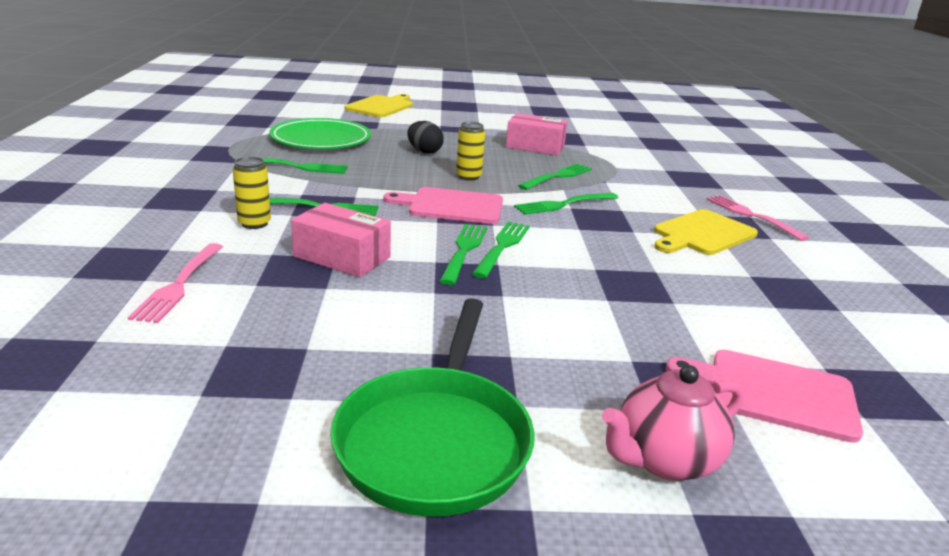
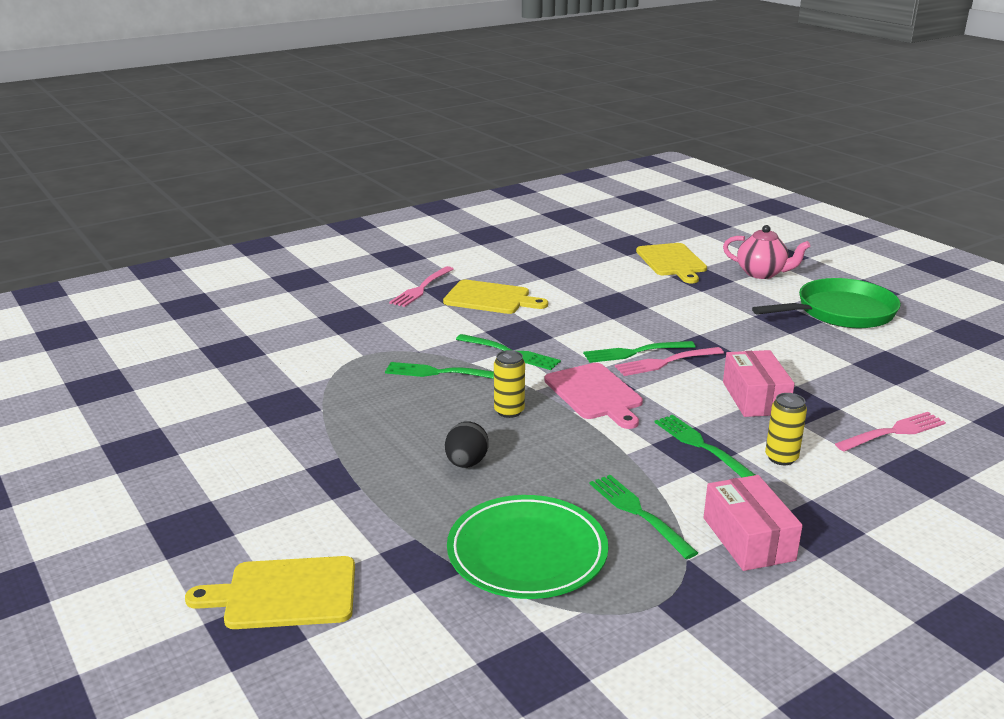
camera: 120 degrees left, 0 degrees up
green fork [439,224,487,285] -> pink fork [615,347,724,376]
pink box [506,113,568,156] -> pink box moved to [704,475,803,571]
pink cutting board [666,350,863,443] -> yellow cutting board [636,243,707,283]

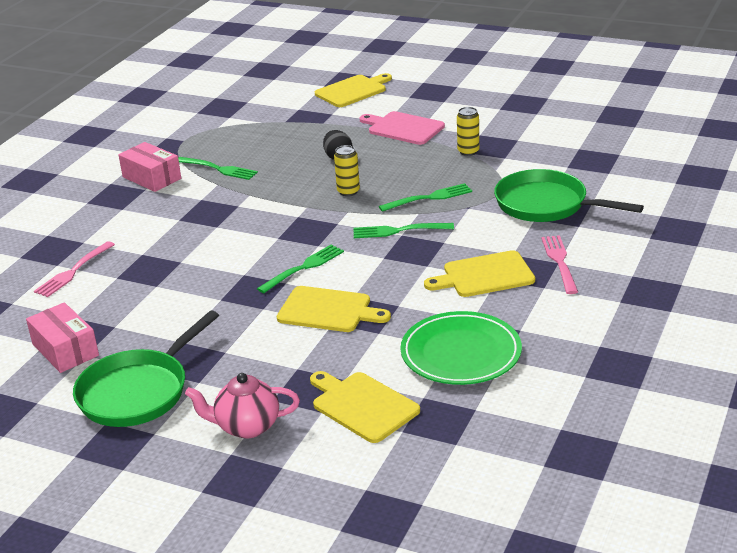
camera: 150 degrees right, 5 degrees up
green plate [447,495,608,599] -> green plate moved to [400,311,522,385]
pink cutting board [544,363,643,429] -> pink cutting board moved to [360,111,445,145]
pink fork [615,347,724,376] -> none
green fork [654,415,755,477] -> none
pink box [723,350,795,417] -> pink box moved to [26,302,99,373]
yellow can [765,393,807,465] -> yellow can moved to [457,107,479,156]
none -> yellow cutting board [277,286,391,332]
none -> green pan [494,169,644,222]

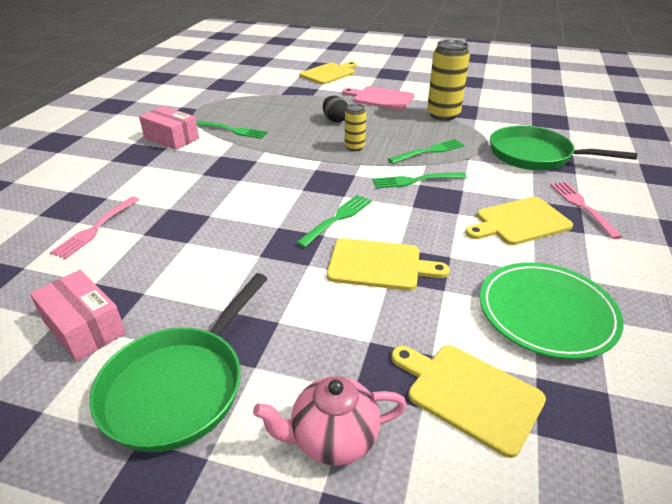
camera: 10 degrees left, 5 degrees up
yellow can [457,107,479,156] -> yellow can [427,40,470,120], size x1.82

